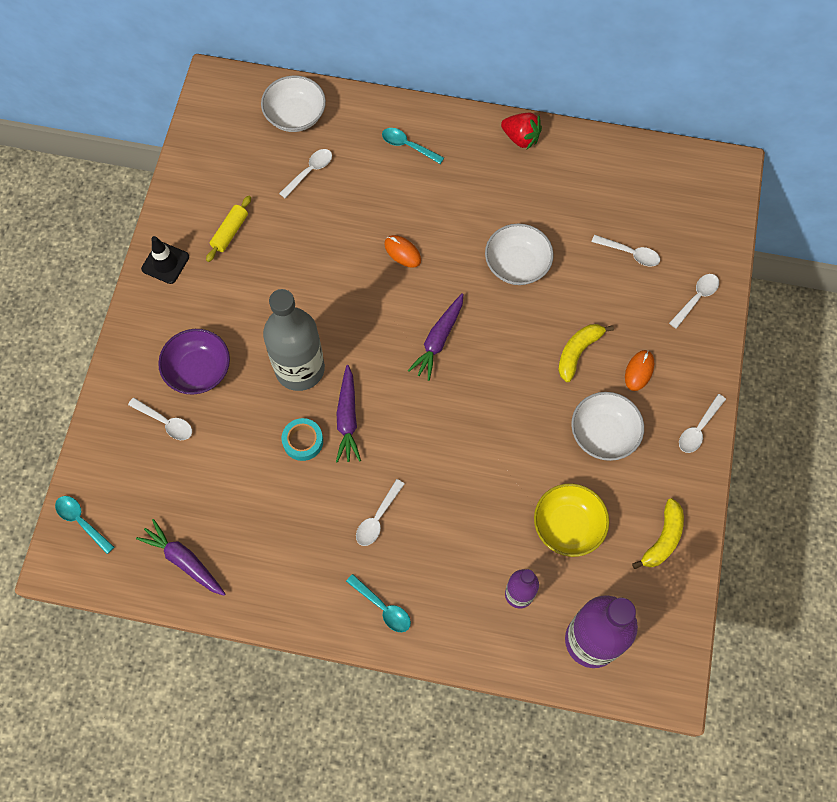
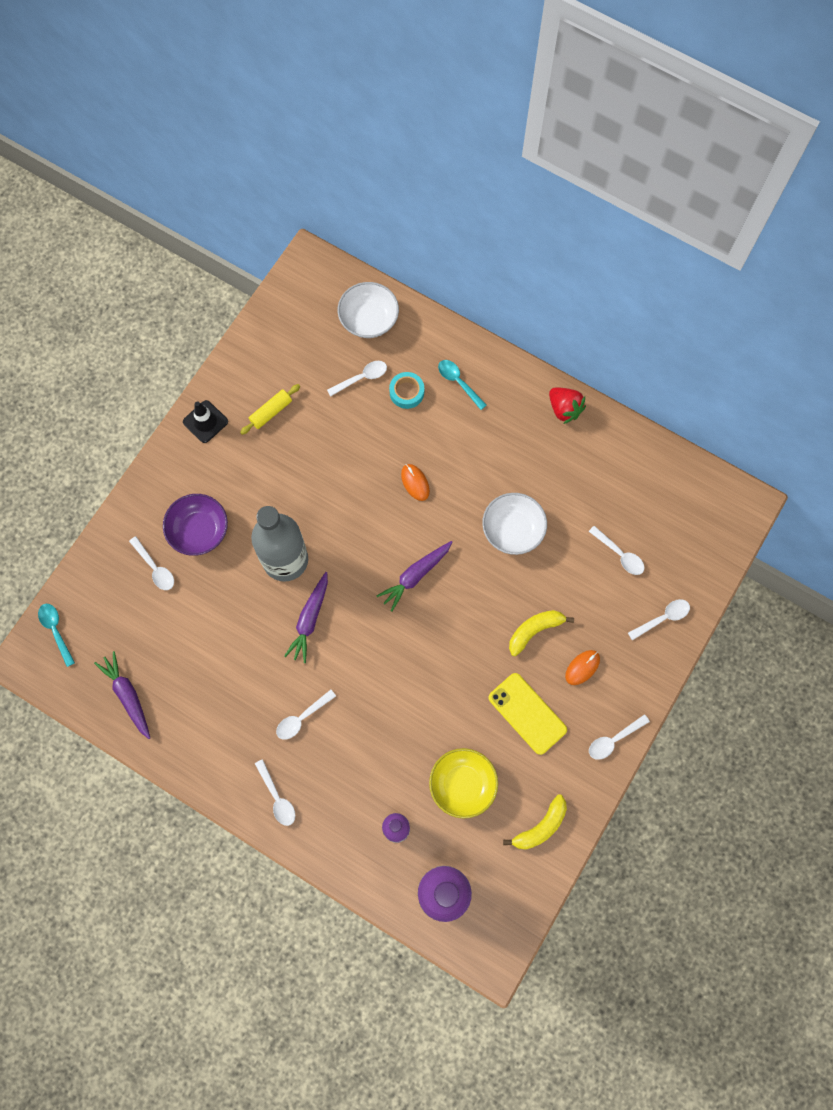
camera: 20 degrees right, 5 degrees up
turquoise tape [282,418,323,461] -> turquoise tape moved to [389,372,424,409]
turquoise spoon [346,574,411,632] -> white spoon [255,759,296,826]
white bowl [571,392,644,461] -> yellow phone [488,673,567,755]

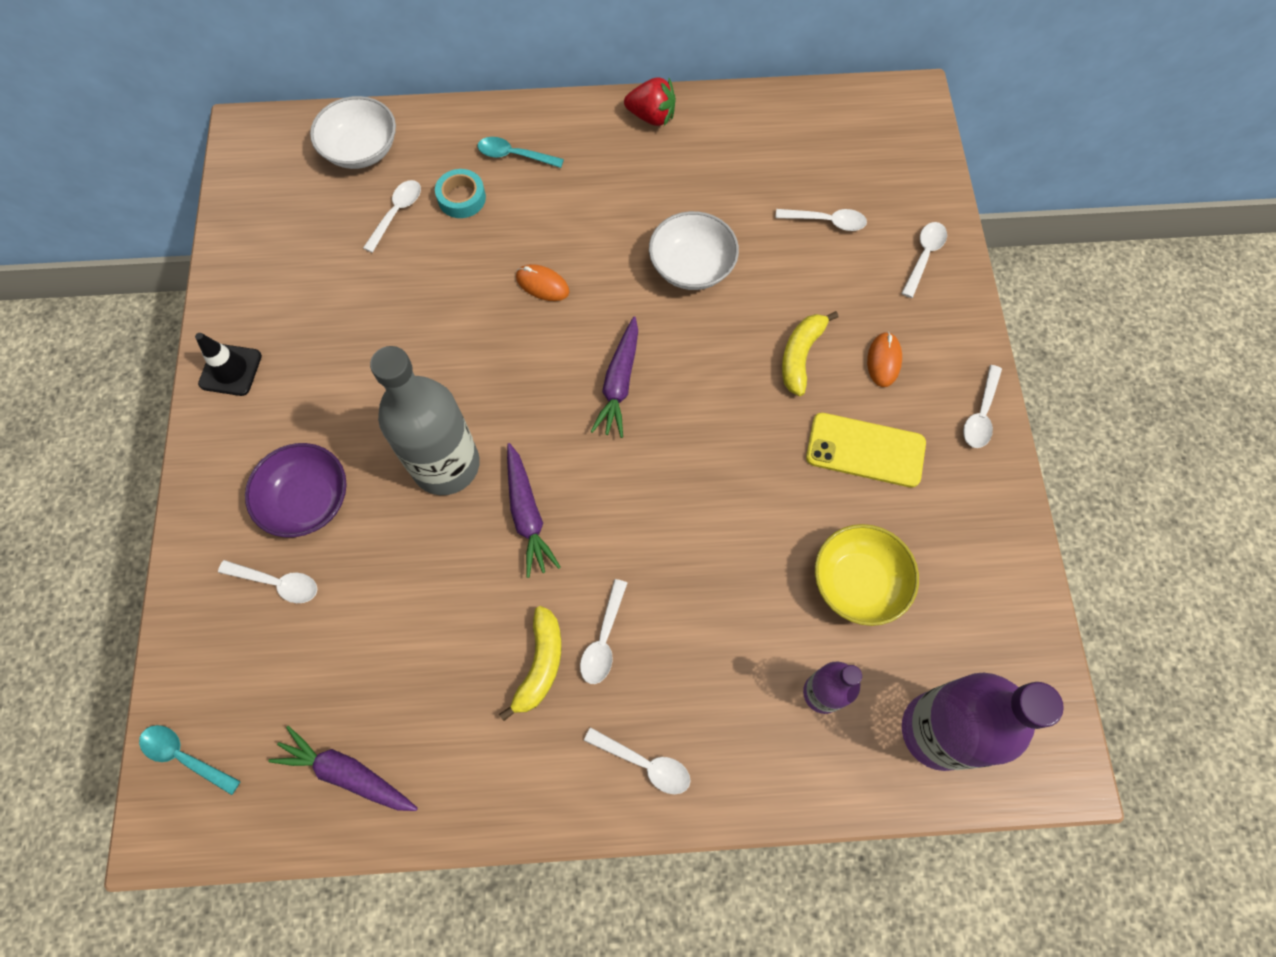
camera: 35 degrees left, 5 degrees down
yellow rolling pin [240,384,300,435] -> none
yellow banana [503,795,567,850] -> yellow banana moved to [499,606,562,721]

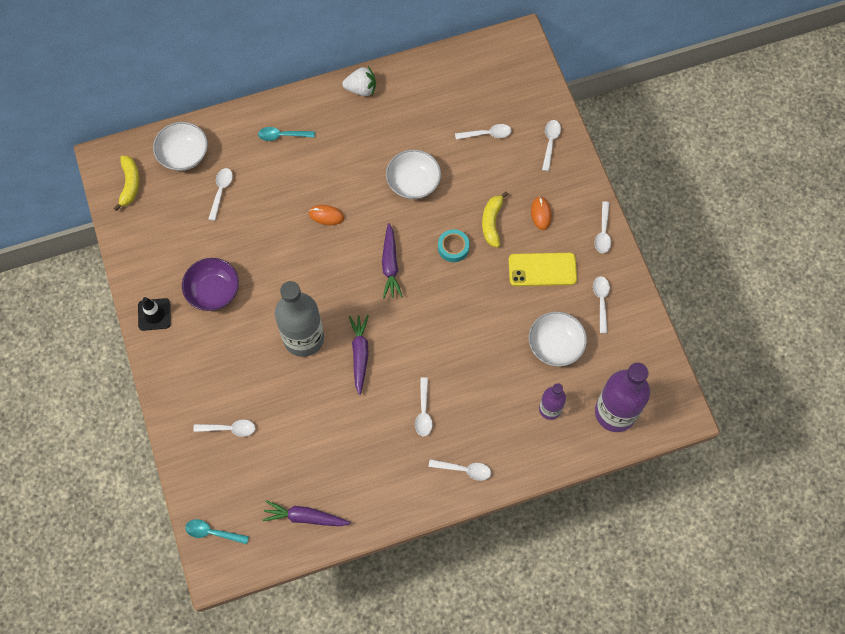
camera: 15 degrees left, 0 degrees up
purple bowl [245,443,347,538] -> purple bowl moved to [182,258,239,311]
turquoise tape [435,169,486,218] -> turquoise tape moved to [438,229,470,262]
yellow banana [499,606,562,721] -> yellow banana moved to [114,155,139,211]
purple carrot [507,443,561,578] -> purple carrot turned 150 degrees counterclockwise [349,315,369,395]
red strawberry [624,78,676,126] -> white strawberry [342,66,376,96]
yellow bowl [815,524,919,626] -> white bowl [529,312,587,367]
none -> white spoon [593,276,610,333]

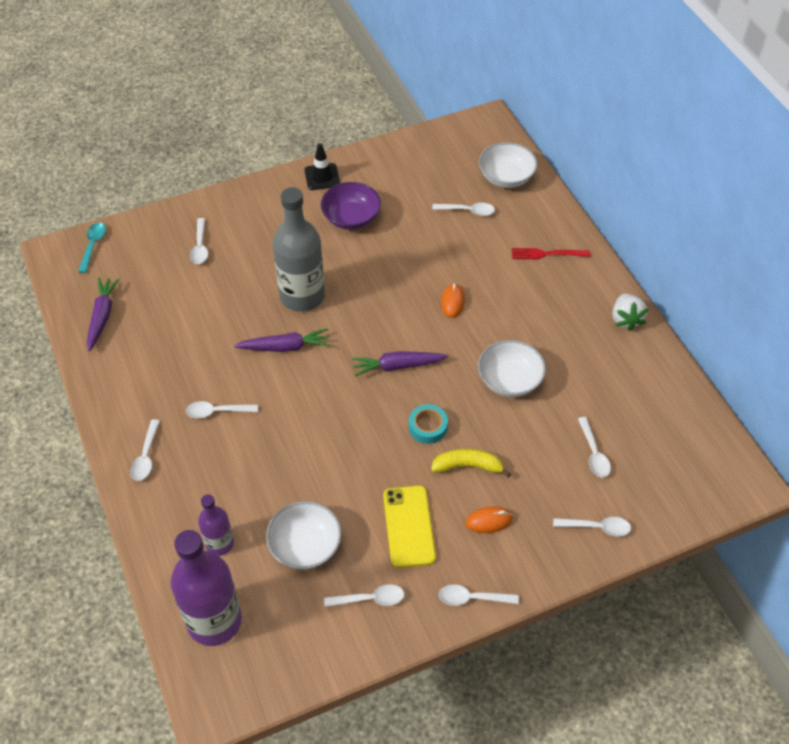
camera: 85 degrees right, 15 degrees down
yellow banana [114,155,139,211] -> none
turquoise spoon [258,127,315,141] -> red fork [512,248,590,259]

